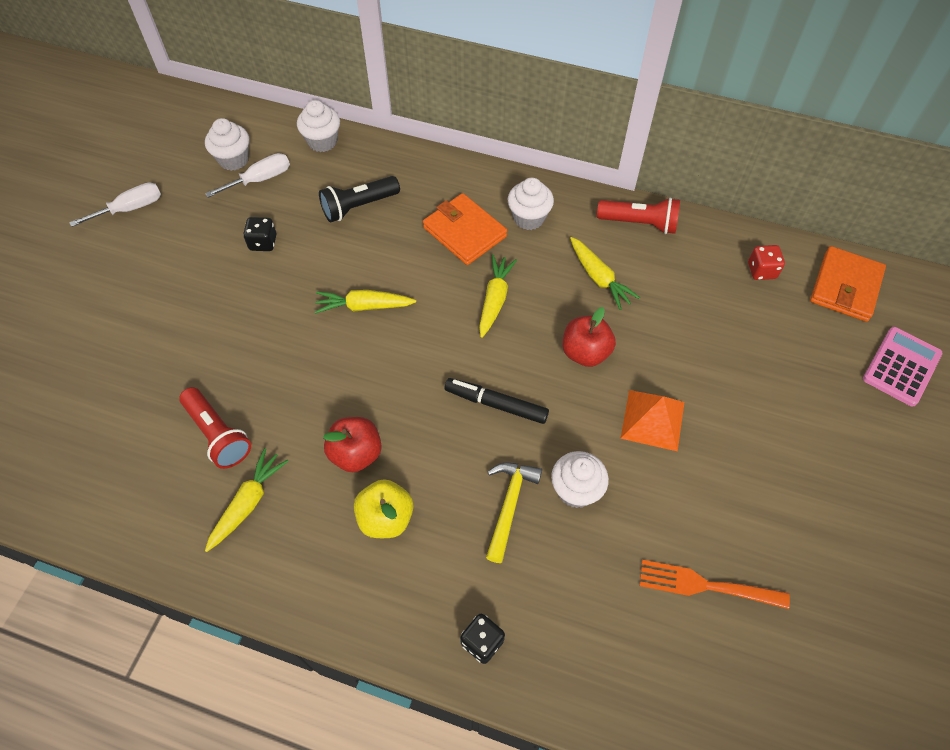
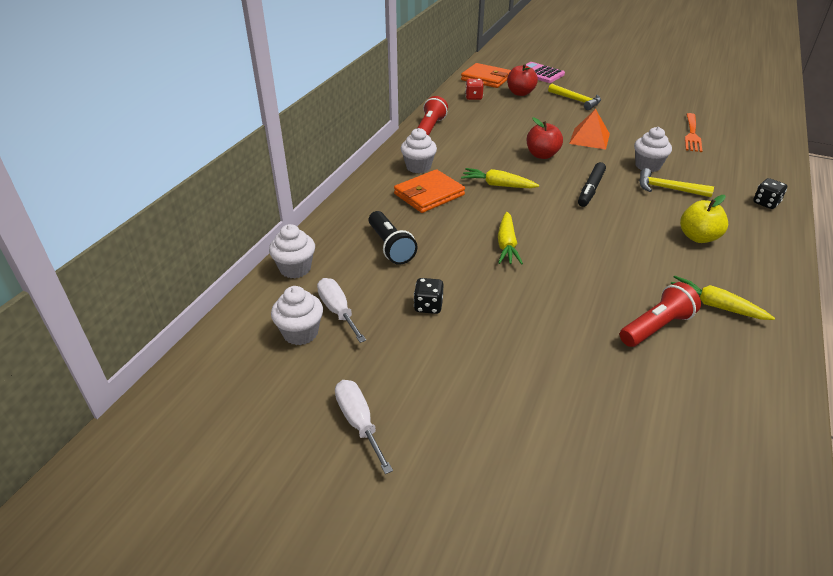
camera: 85 degrees left, 20 degrees down
red apple [323,417,382,472] -> red apple moved to [507,64,538,96]
yellow carrot [570,237,640,310] -> none
none -> yellow hammer [548,84,601,110]

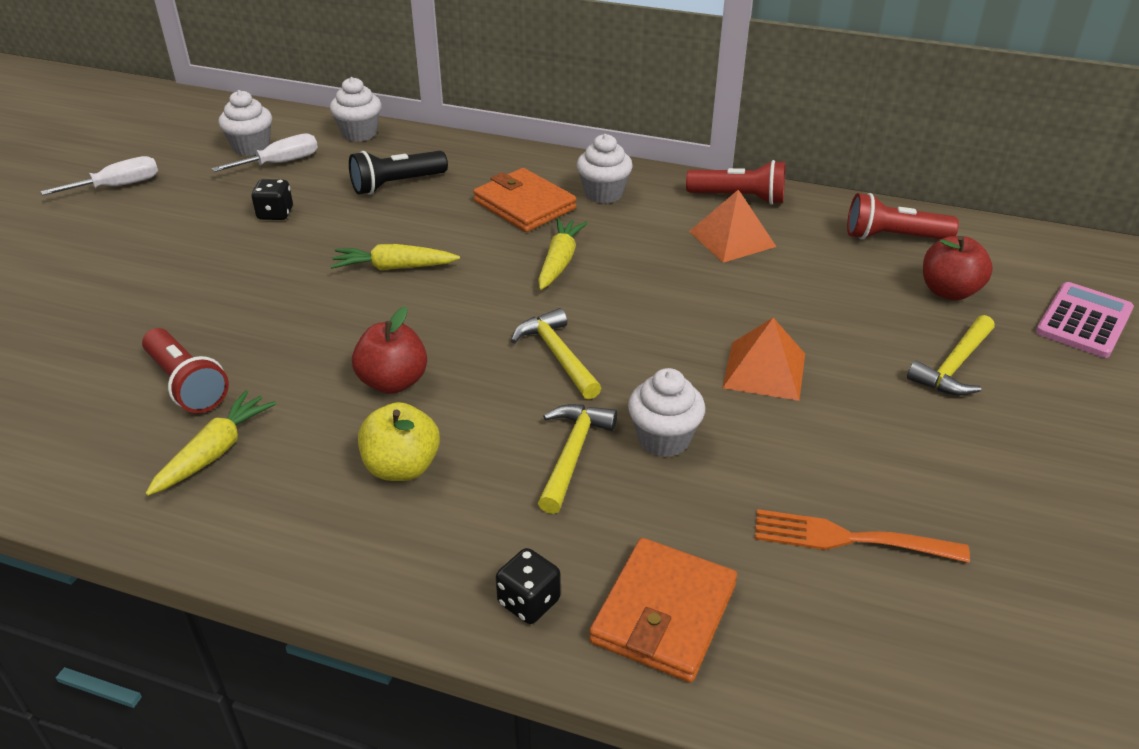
camera: 85 degrees right, 0 degrees up
orange wallet [461,63,511,88] -> orange wallet moved to [589,538,737,682]
red dice [465,79,484,100] -> red flashlight [847,193,959,239]
red apple [527,117,563,159] -> red apple moved to [352,307,427,394]
black marker [578,162,606,207] -> yellow hammer [511,308,601,399]
none -> orange pyramid [689,190,777,263]

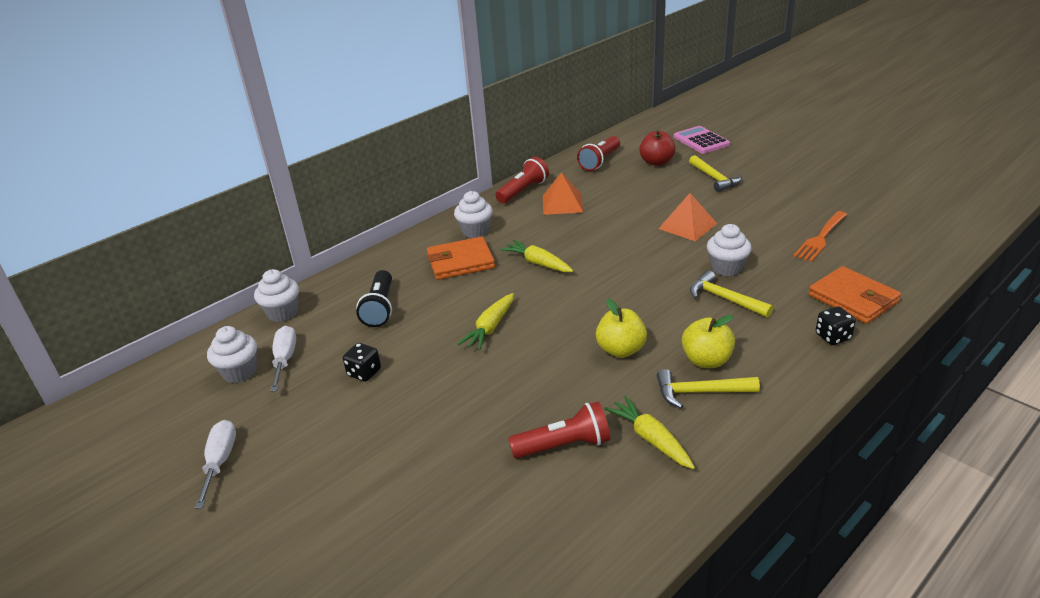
camera: 60 degrees left, 5 degrees down
red apple [352,307,427,394] -> yellow apple [596,299,647,358]
yellow hammer [511,308,601,399] -> yellow hammer moved to [657,369,760,408]

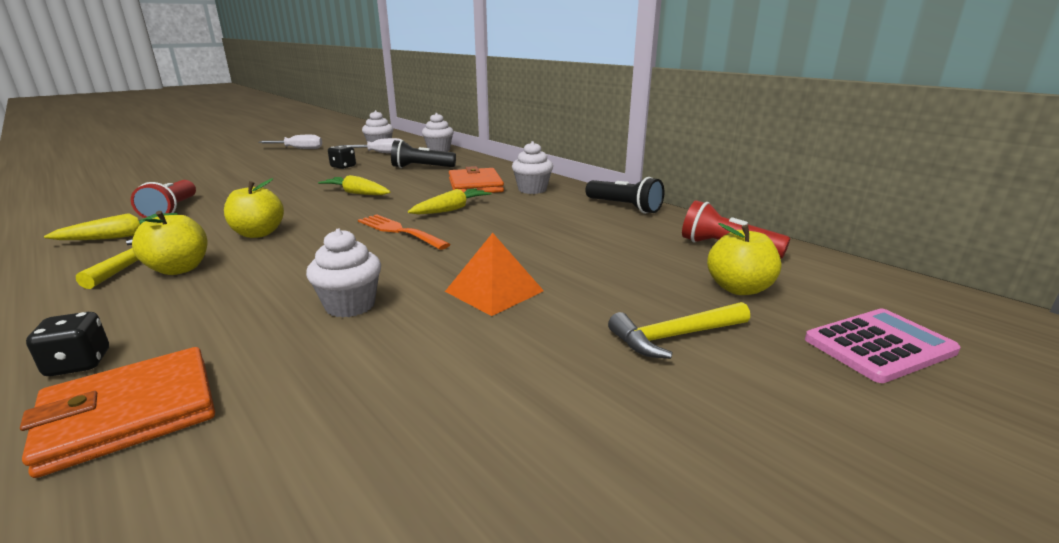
camera: 90 degrees right, 10 degrees down
red flashlight [495,157,549,203] -> black flashlight [585,177,665,214]
orange pyramid [543,172,583,215] -> none
red apple [639,130,676,166] -> yellow apple [707,223,782,295]
yellow hammer [690,270,773,317] -> none
orange fork [793,211,847,262] -> orange fork moved to [358,214,451,250]

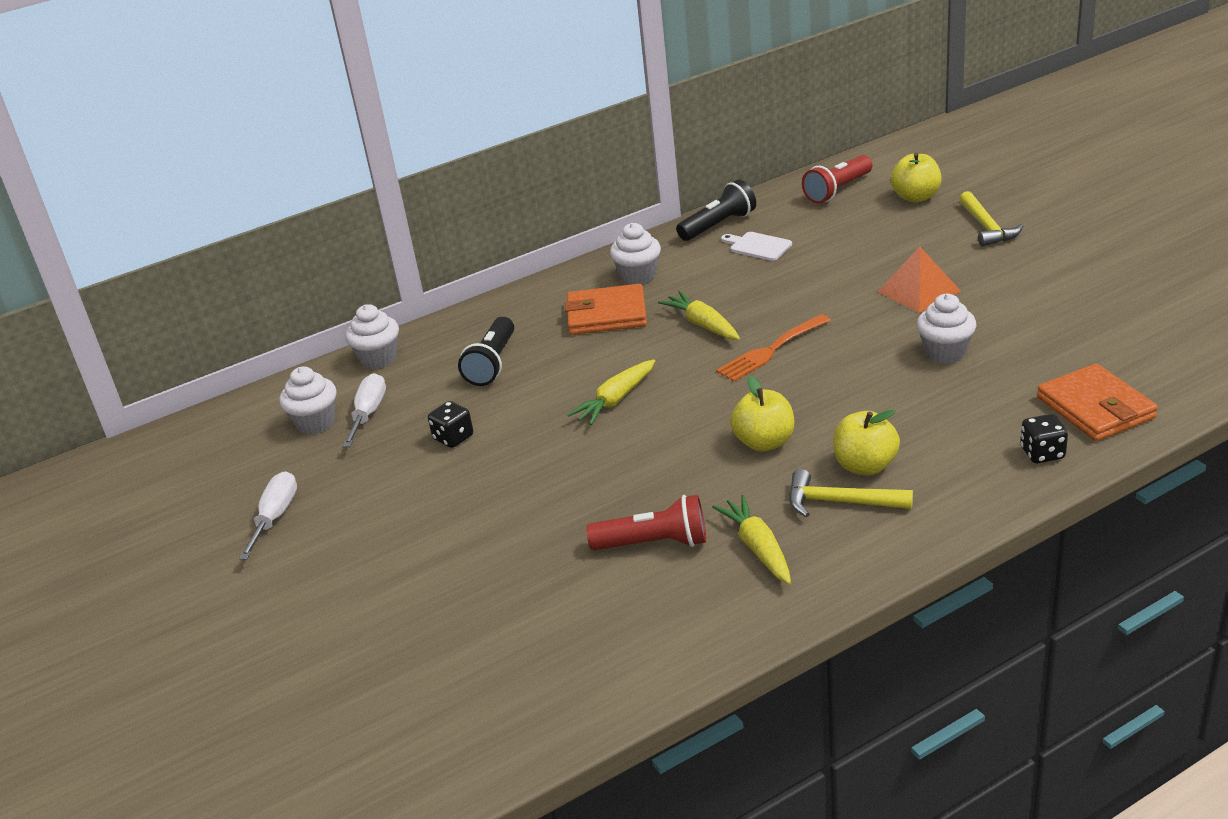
camera: 75 degrees left, 10 degrees up
pink calculator [805,308,961,383] -> none
none -> white cutting board [721,232,792,261]

